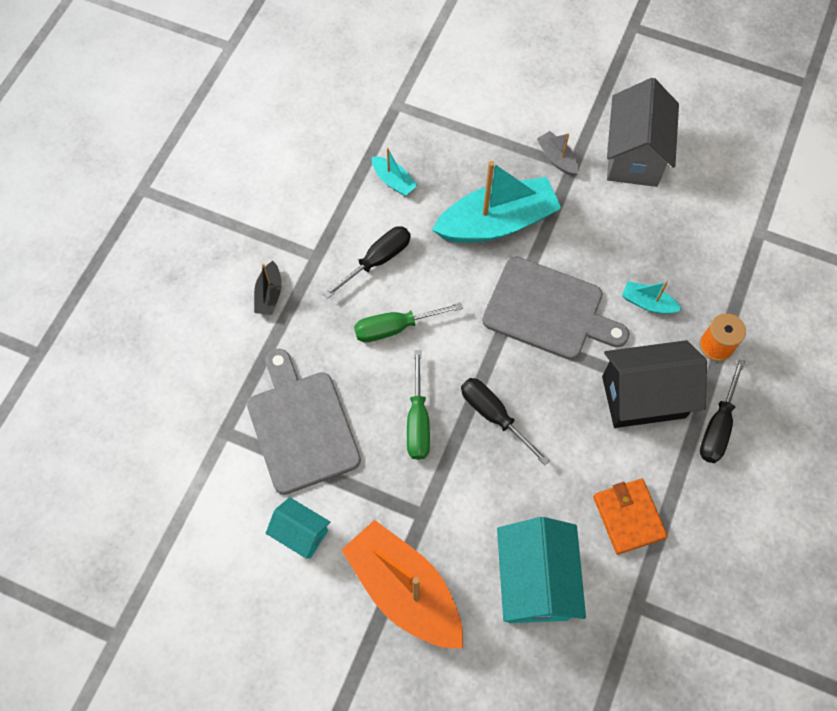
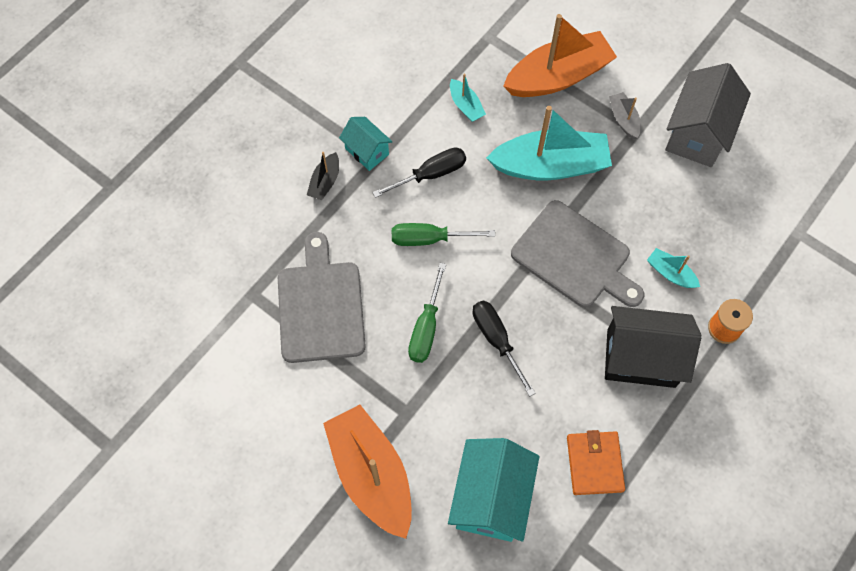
camera: 15 degrees right, 0 degrees up
turquoise house [266,497,330,559] -> turquoise house moved to [339,117,393,171]
black screwdriver [700,359,745,463] -> none
none -> orange boat [503,14,617,97]

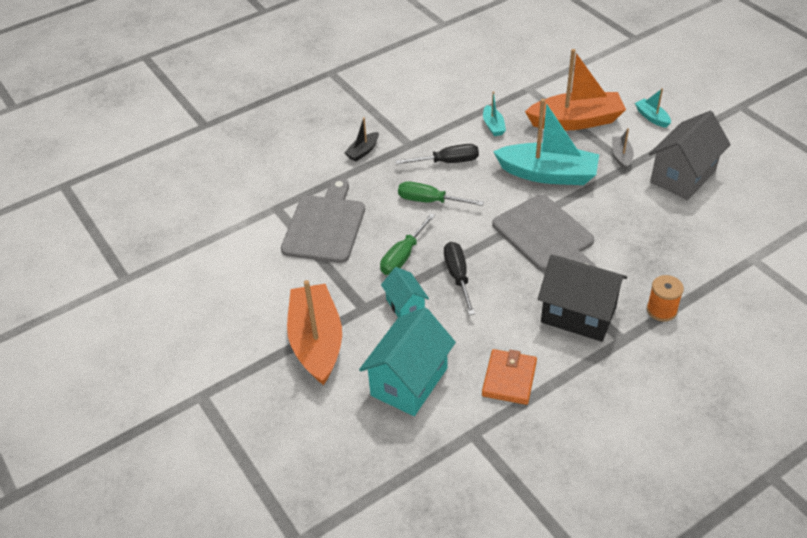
camera: 20 degrees right, 20 degrees down
turquoise house [339,117,393,171] -> turquoise house moved to [381,267,429,317]
turquoise boat [647,248,700,288] -> turquoise boat moved to [635,88,671,128]

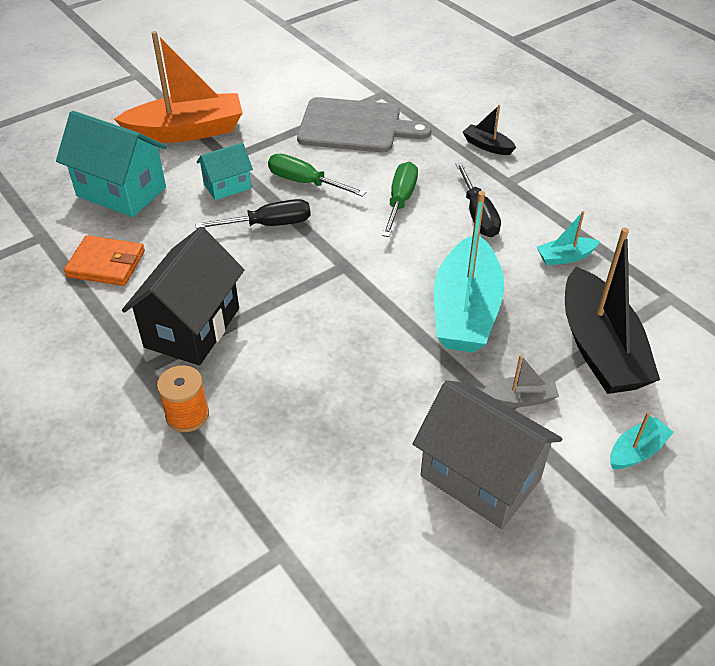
camera: 85 degrees right, 0 degrees up
grey cutting board [492,195,597,271] -> none
orange boat [525,49,626,131] -> black boat [565,227,660,394]

